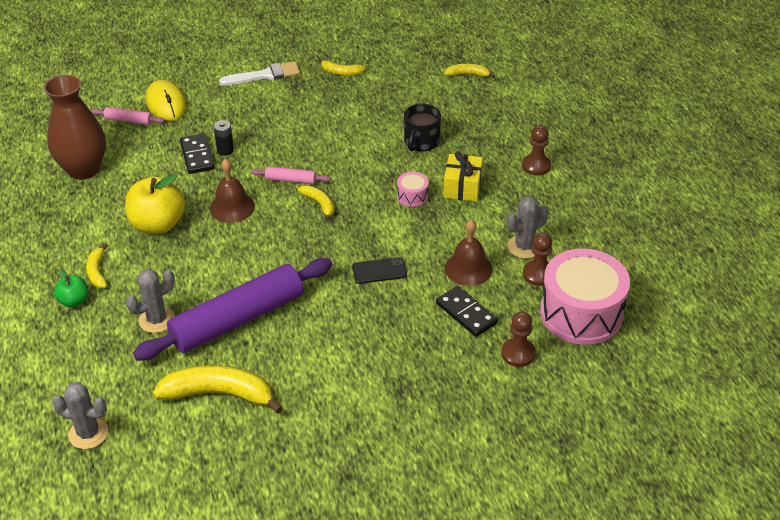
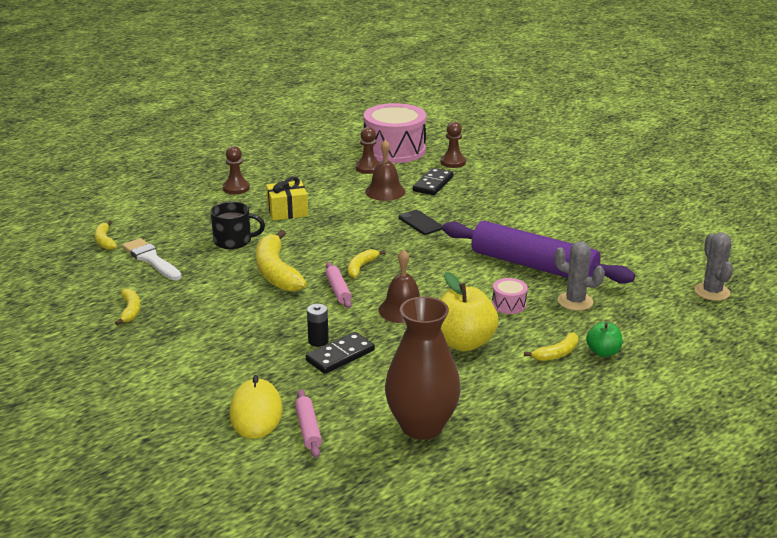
camera: 115 degrees left, 15 degrees down
yellow mouse [146,80,186,121] -> yellow mouse turned 45 degrees counterclockwise [230,375,283,439]
yellow banana [153,365,283,413] -> yellow banana moved to [256,230,307,292]
white brush [219,61,300,86] -> white brush moved to [122,238,182,280]
pink drum [397,172,429,207] -> pink drum moved to [492,278,528,314]
grey cactus [506,196,549,259] -> none

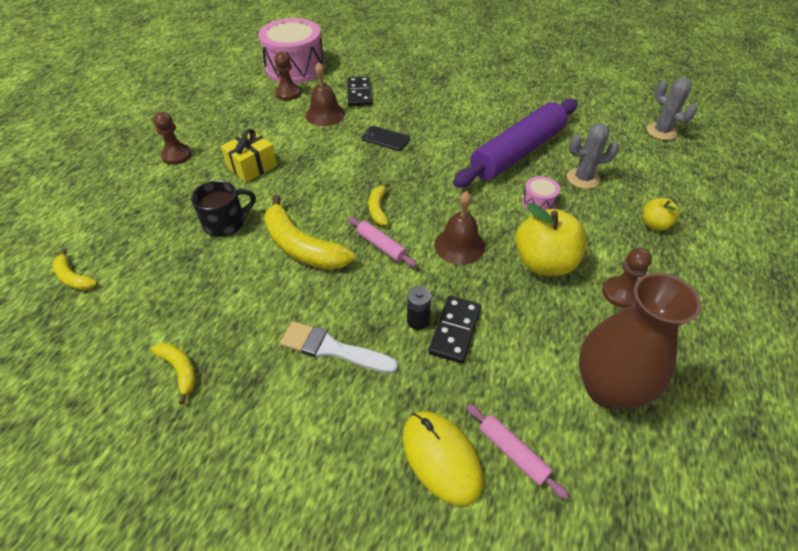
camera: 30 degrees left, 20 degrees up
white brush [122,238,182,280] -> white brush moved to [280,321,398,374]
brown pawn [441,122,466,168] -> brown pawn moved to [602,248,652,308]
purple rolling pin [442,221,635,284] -> purple rolling pin turned 45 degrees counterclockwise [453,98,578,187]
yellow banana [524,332,578,361] -> none
green apple [586,322,623,357] -> yellow apple [643,198,680,231]

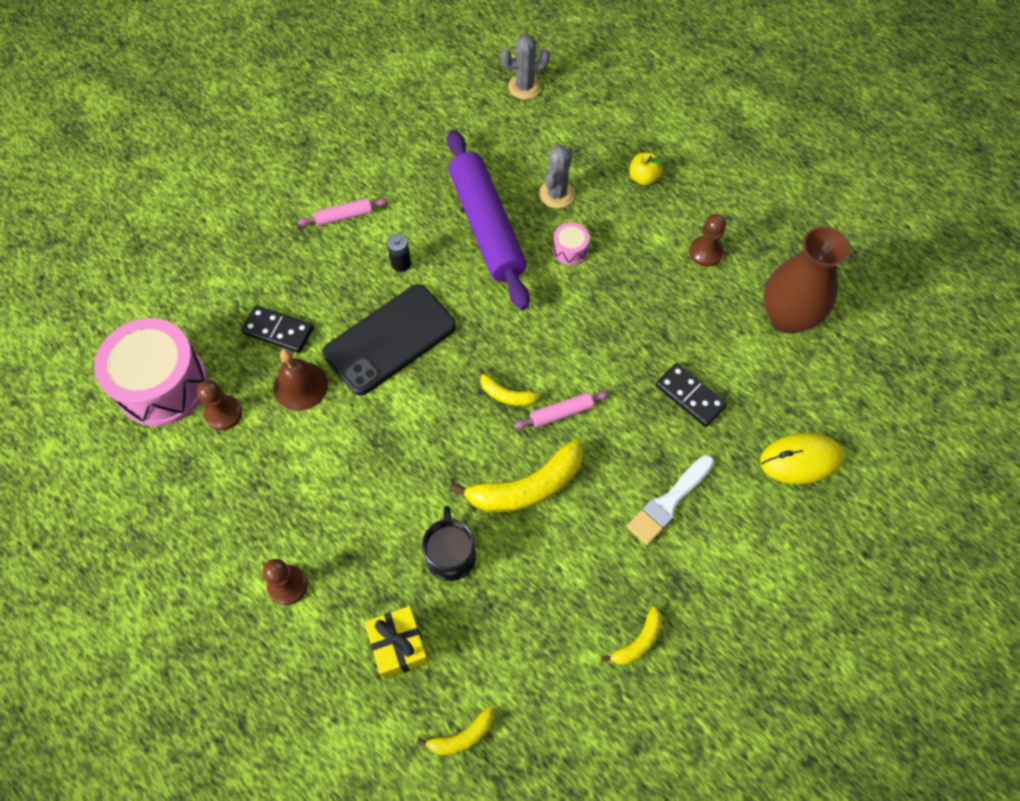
camera: 65 degrees left, 15 degrees up
yellow banana [151,342,196,404] -> yellow banana turned 150 degrees clockwise [601,607,662,665]
yellow gift [220,129,277,183] -> yellow gift moved to [365,606,429,679]
black phone [361,126,410,151] -> black phone [323,284,456,396], size x2.17
black battery [407,286,431,330] -> black battery moved to [387,233,411,272]
brown bell [434,191,485,265] -> none
pink rolling pin [467,404,569,500] -> pink rolling pin moved to [298,198,388,226]
yellow apple [515,203,587,276] -> none

